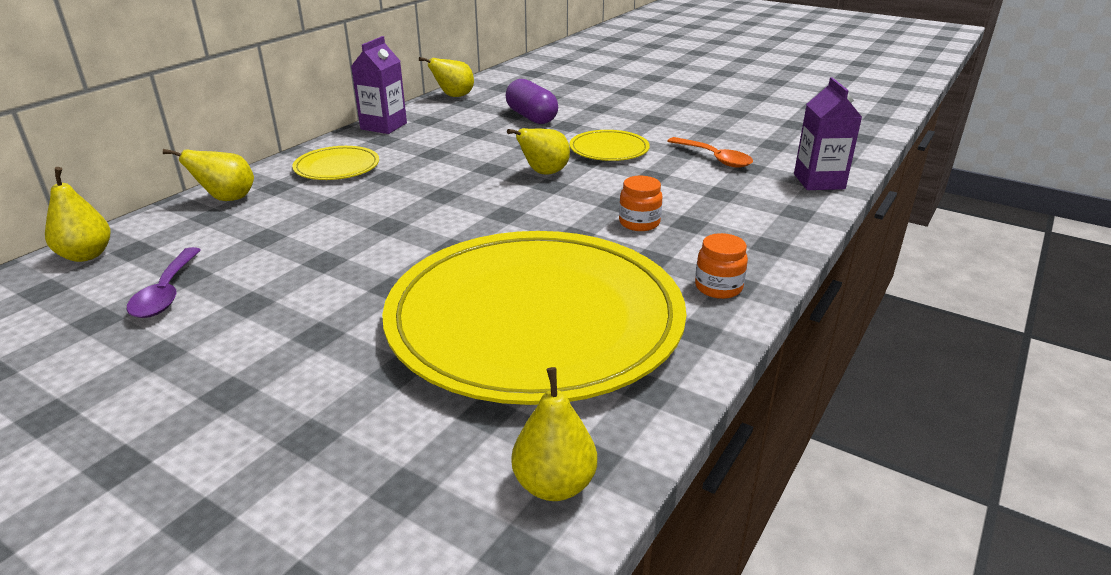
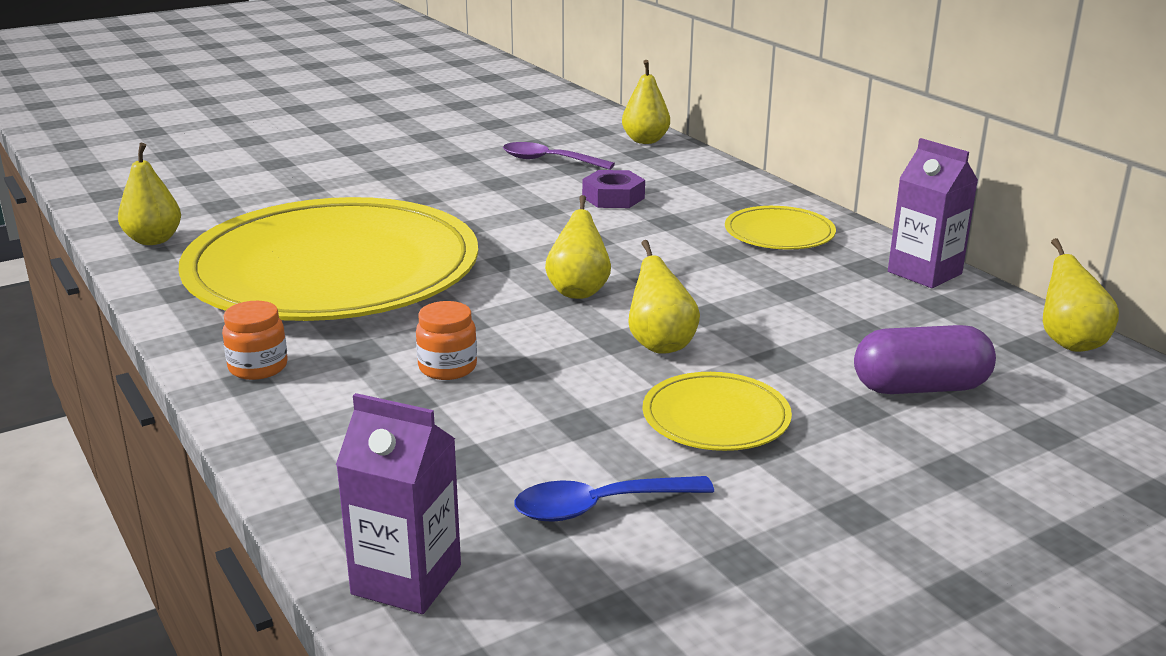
camera: 115 degrees right, 5 degrees down
yellow pear [163,149,254,201] -> yellow pear moved to [545,195,611,299]
orange spoon [668,137,753,168] -> blue spoon [514,476,714,522]
none -> purple nut [582,170,645,208]

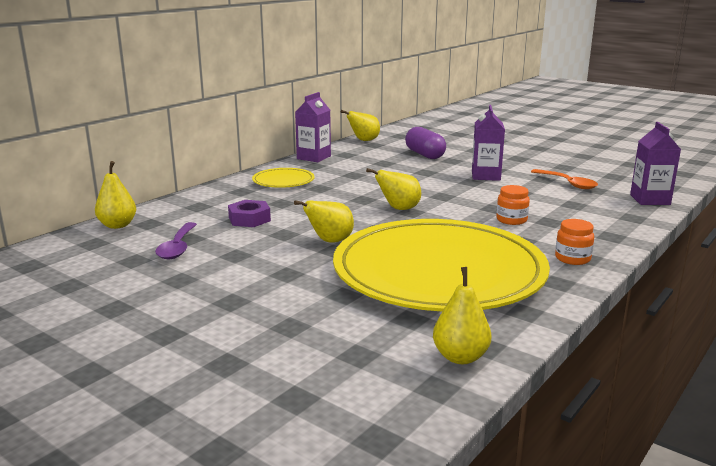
camera: 110 degrees left, 5 degrees down
blue spoon [514,476,714,522] -> orange spoon [531,169,598,189]
yellow pear [628,240,700,354] -> yellow pear moved to [294,200,354,243]
yellow plate [643,372,792,451] -> purple carton [472,105,505,181]

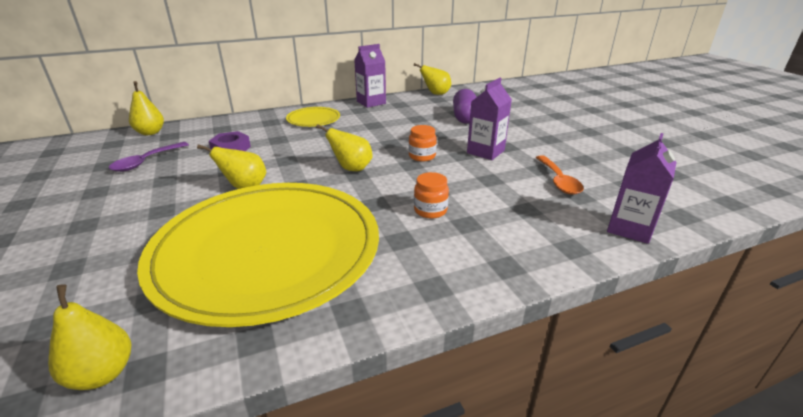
camera: 30 degrees right, 10 degrees up
orange jar [555,219,594,265] -> orange jar moved to [409,125,437,162]

